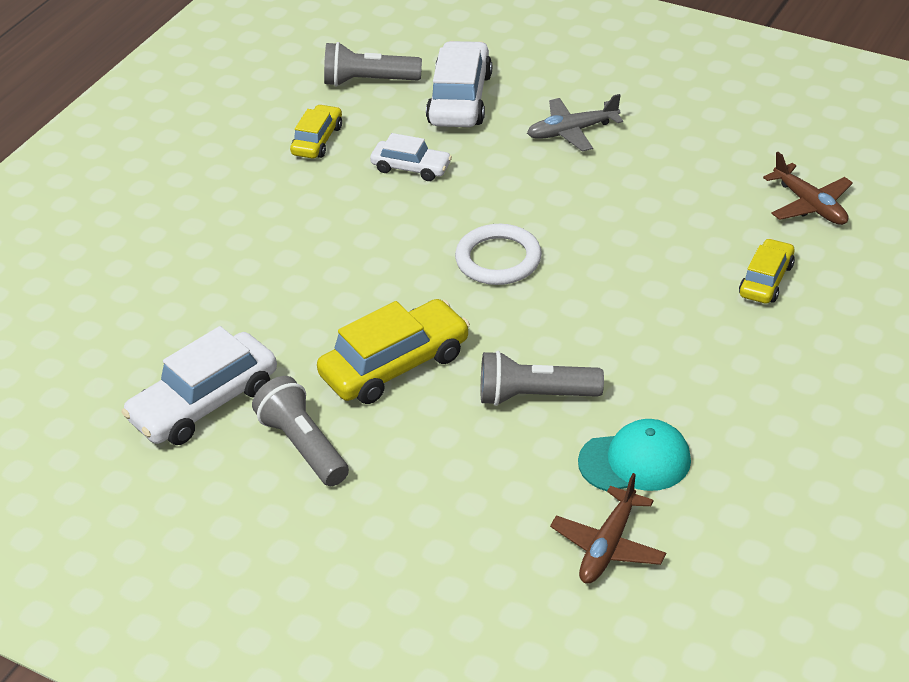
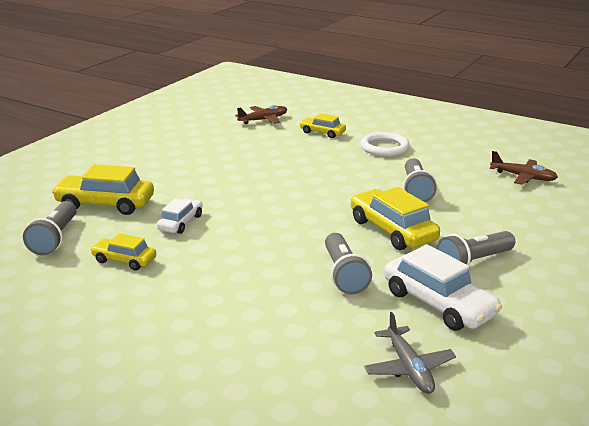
camera: 90 degrees left, 15 degrees down
white car [426,41,492,127] -> yellow car [52,164,154,215]
white ring [455,224,542,285] -> white ring moved to [360,132,410,157]
grey plane [527,94,623,152] -> grey plane moved to [364,312,456,394]
turquoise cap [578,419,691,491] -> none
none -> grey flashlight [325,233,372,294]

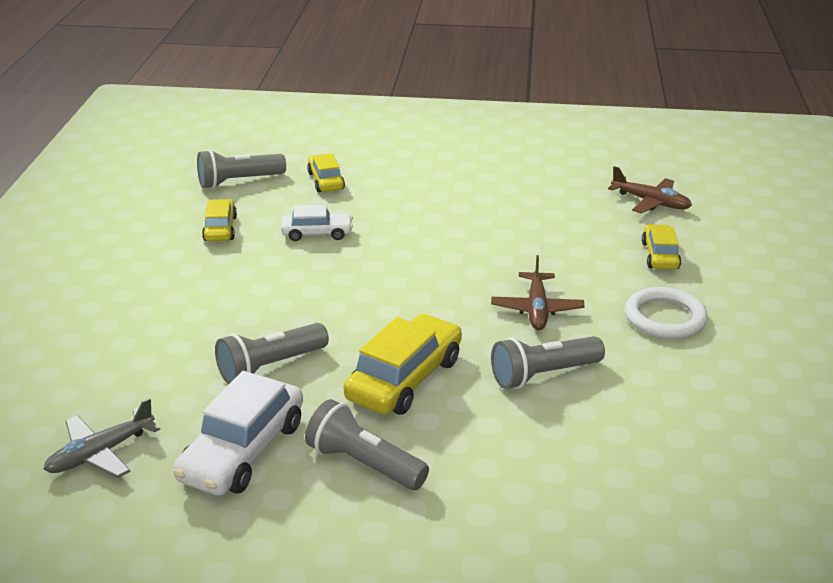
camera: 65 degrees right, 5 degrees up
yellow car [52,164,154,215] -> yellow car [307,154,345,192], size x0.59
brown plane [490,151,558,185] -> brown plane moved to [491,255,585,330]

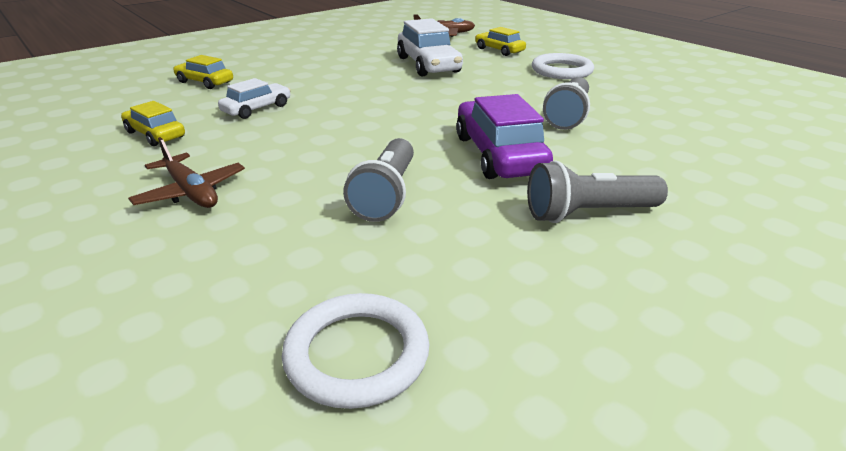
camera: 45 degrees left, 0 degrees up
grey plane [43,398,160,478] -> white ring [282,293,429,409]
white car [173,371,303,496] -> white car moved to [397,18,463,76]
grey flashlight [197,149,286,189] -> none
yellow car [343,314,462,415] -> purple car [456,94,553,179]
brown plane [491,255,585,330] -> brown plane moved to [128,137,245,208]

